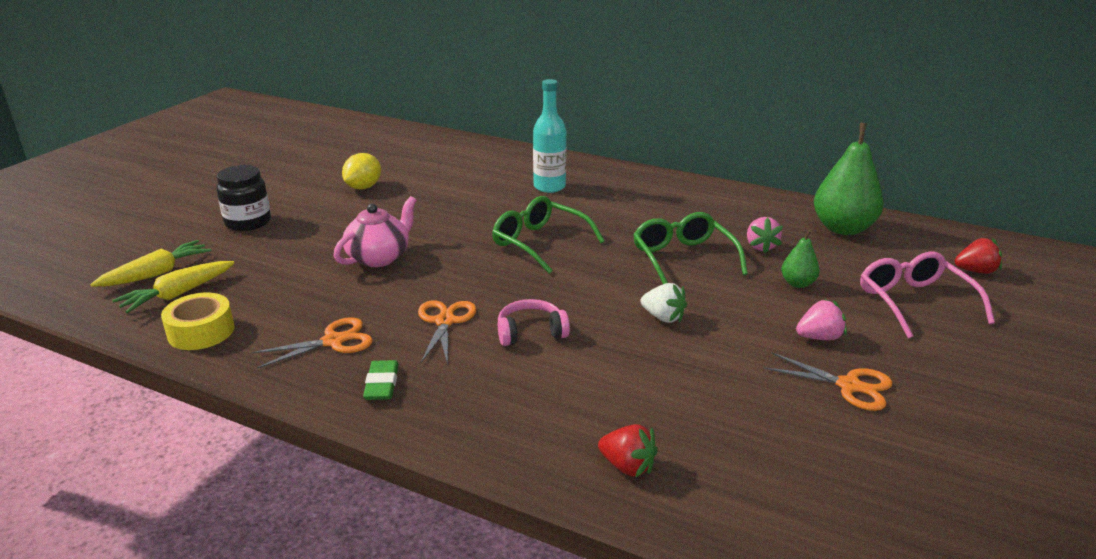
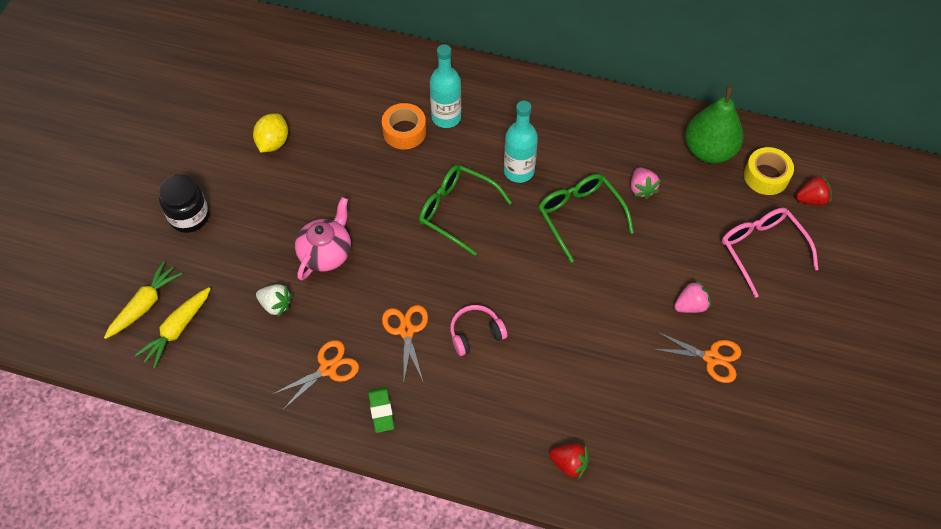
camera: 10 degrees left, 30 degrees up
yellow tape [161,293,235,350] -> yellow tape moved to [744,147,794,195]
white strawberry [641,283,687,323] -> white strawberry moved to [256,284,292,317]
green pear [781,229,820,288] -> none
none -> orange tape [382,103,426,149]
none -> turquoise bottle [504,101,538,183]

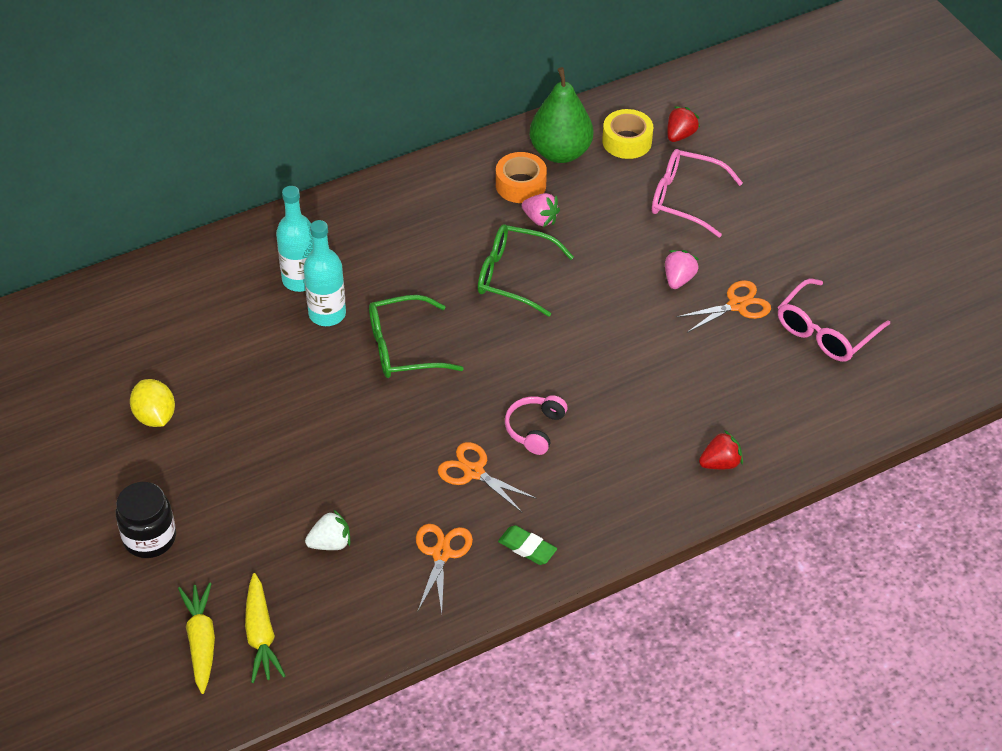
camera: 45 degrees left, 10 degrees down
pink teapot [295,197,351,281] -> none
orange tape [382,103,426,149] -> orange tape moved to [496,152,547,203]
turquoise bottle [504,101,538,183] -> turquoise bottle moved to [304,220,346,326]
none -> pink glasses [778,278,890,362]

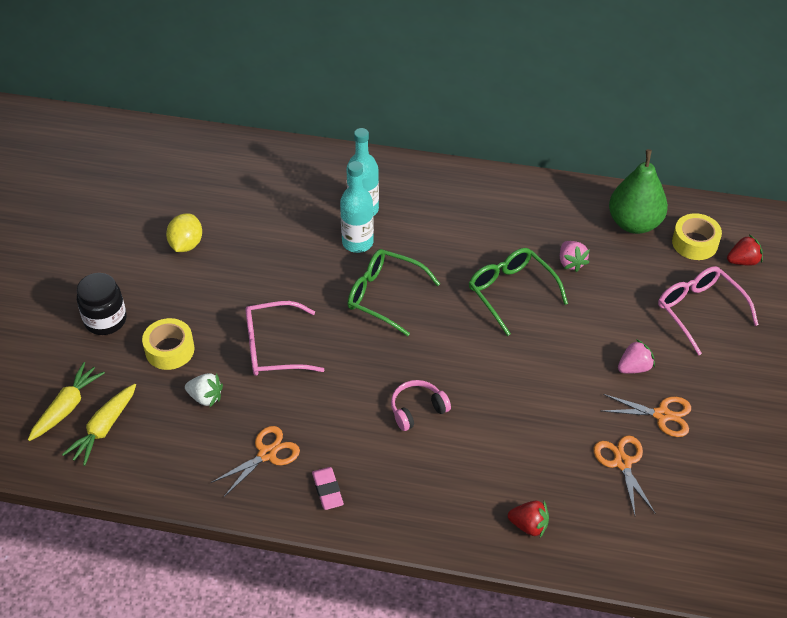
camera: 40 degrees right, 0 degrees up
orange scissors [438,442,537,513] -> orange scissors moved to [594,435,655,515]
orange tape [496,152,547,203] -> none
green eraser [498,525,557,565] -> pink eraser [312,467,344,510]
pink glasses [778,278,890,362] -> pink glasses moved to [245,301,324,376]
none -> yellow tape [142,318,195,370]

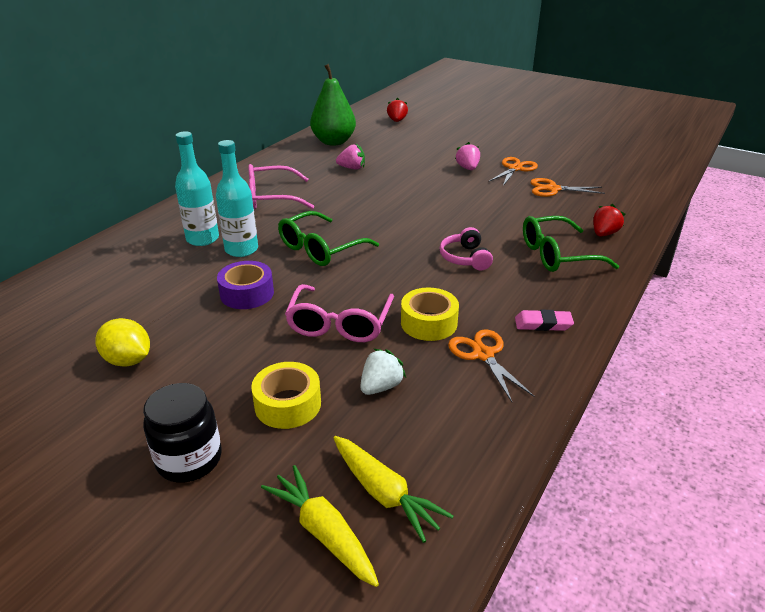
camera: 70 degrees left, 15 degrees down
green glasses [469,248,568,336] -> green glasses moved to [523,216,619,272]
pink glasses [658,266,759,356] -> pink glasses moved to [248,164,315,209]
yellow tape [672,213,722,260] -> yellow tape moved to [401,288,459,341]
none -> purple tape [217,261,274,309]

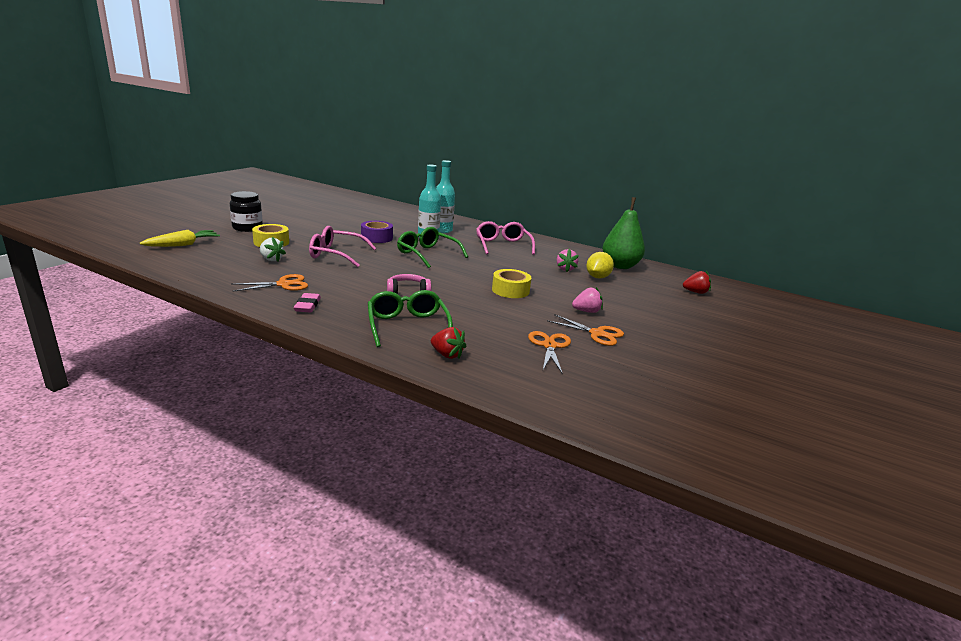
camera: 85 degrees right, 10 degrees down
yellow lemon [95,318,150,367] -> yellow lemon moved to [586,252,614,279]
yellow carrot [333,436,454,543] -> none
yellow tape [401,288,459,341] -> yellow tape moved to [492,269,531,298]

